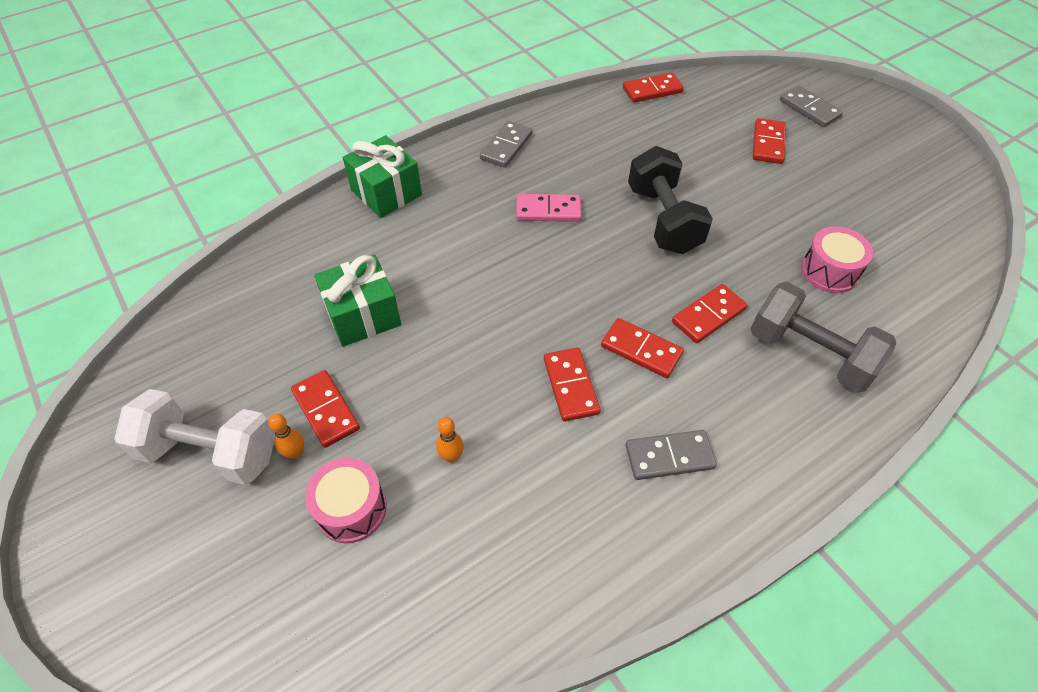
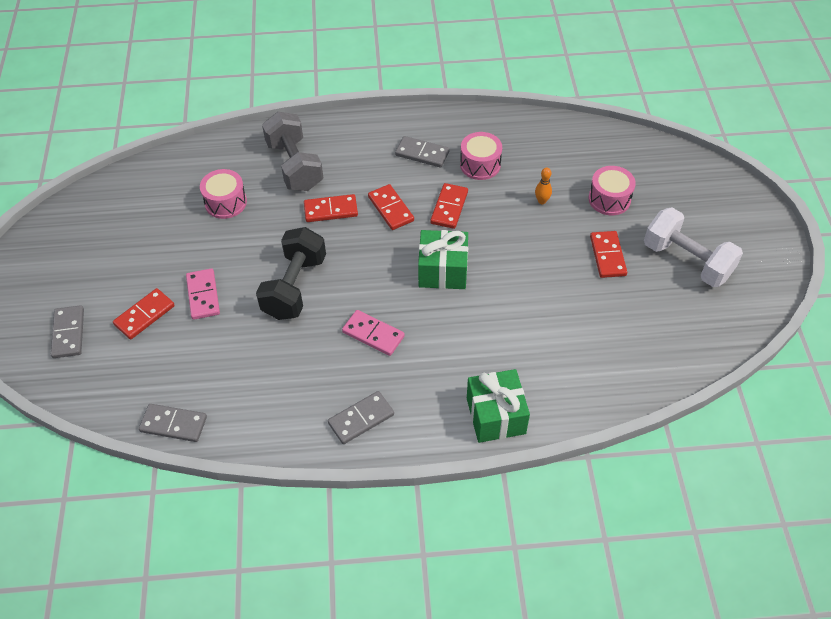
camera: 150 degrees left, 0 degrees up
orange bowling pin [268,414,304,459] -> none
green gift [314,254,401,347] -> green gift moved to [418,230,468,289]
red domino [623,72,684,103] -> grey domino [139,404,207,442]
none -> pink domino [186,268,220,320]
none -> pink drum [460,132,502,180]

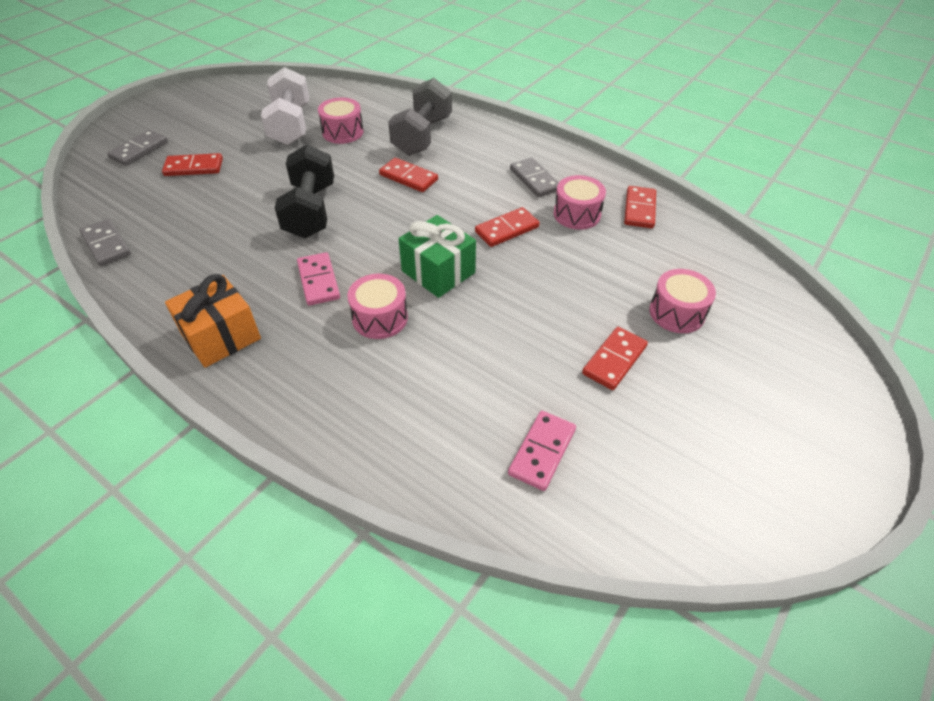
camera: 40 degrees right, 5 degrees down
pink domino [186,268,220,320] -> pink domino moved to [508,411,576,491]
black dumbbell [256,227,326,320] -> black dumbbell turned 60 degrees counterclockwise [275,144,334,238]
grey domino [328,391,394,444] -> orange gift [165,274,261,368]
red domino [368,184,414,230] -> red domino moved to [624,186,656,228]
green gift [467,369,530,443] -> none
orange bowling pin [535,167,552,204] -> none
white dumbbell [644,207,743,287] -> white dumbbell moved to [261,67,309,145]
none -> pink drum [347,274,408,339]

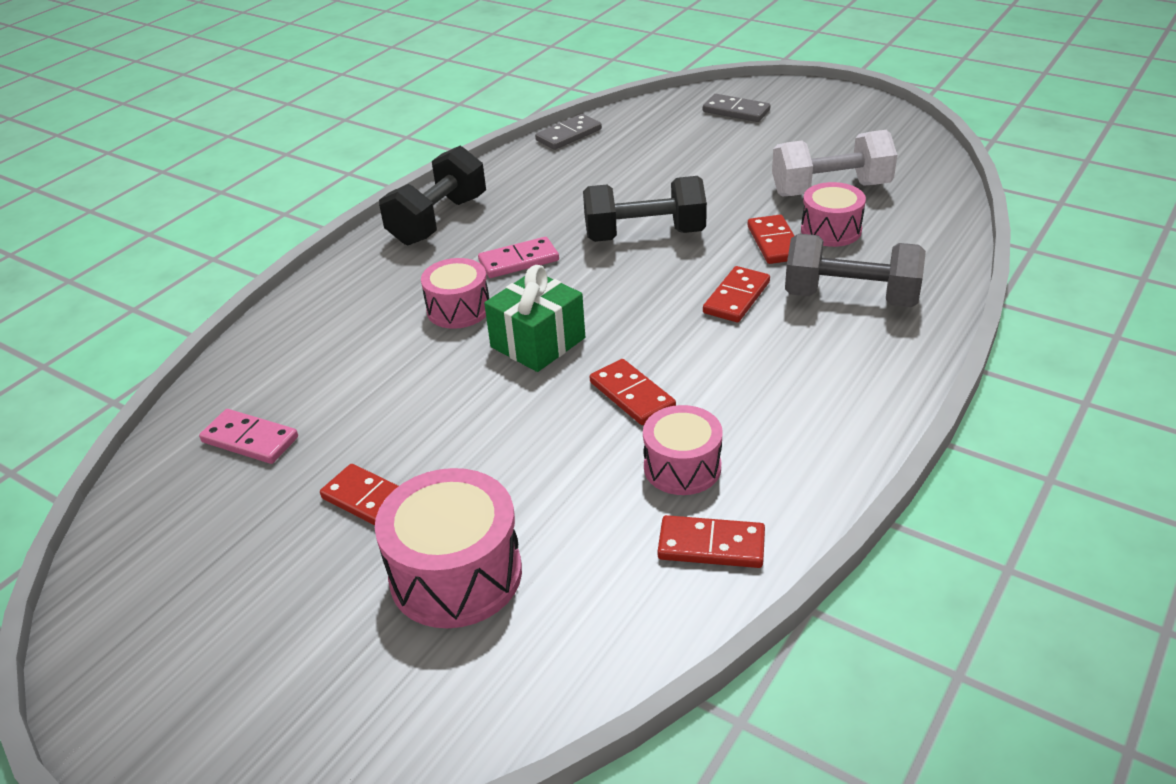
camera: 90 degrees right, 10 degrees down
red domino [162,153,223,176] -> red domino moved to [748,215,794,264]
orange gift [165,274,261,368] -> black dumbbell [379,146,486,245]
grey domino [510,158,559,197] -> none
pink drum [650,269,716,333] -> pink drum [375,468,522,628], size x1.57

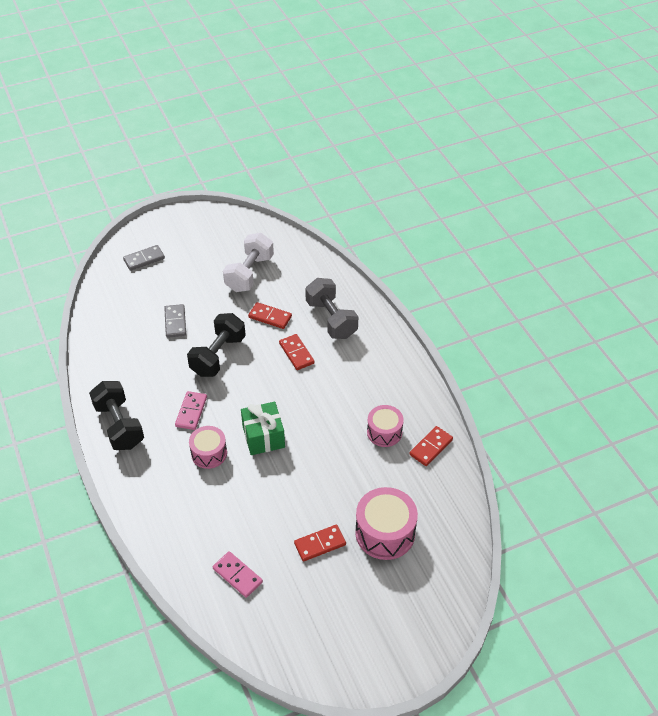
camera: 60 degrees left, 10 degrees up
pink domino [199,409,298,464] -> pink domino turned 75 degrees clockwise [213,551,263,598]
grey domino [535,114,602,150] -> grey domino moved to [164,304,186,338]
red domino [590,359,676,425] -> none
grey dumbbell [785,234,926,307] -> grey dumbbell turned 75 degrees counterclockwise [305,278,358,339]
pink drum [801,182,866,247] -> none

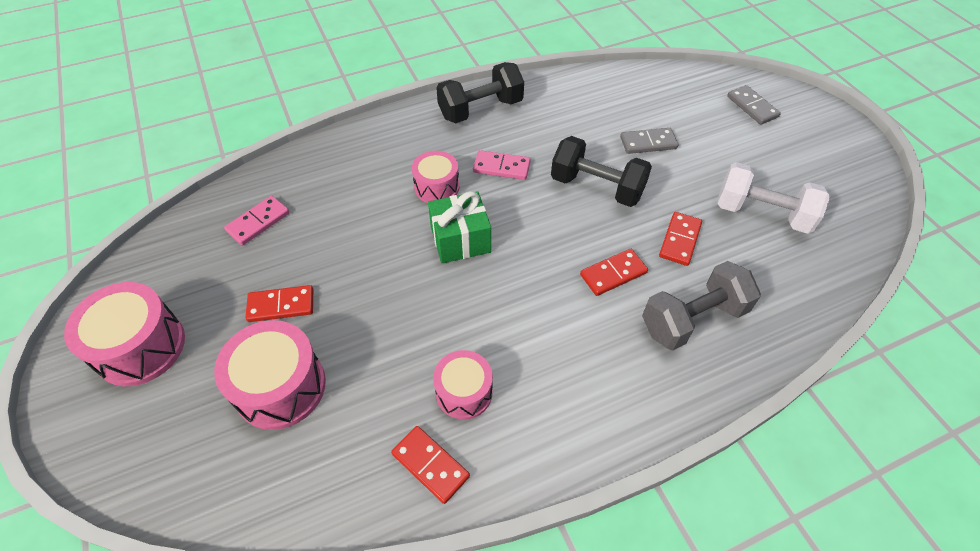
camera: 90 degrees right, 5 degrees up
red domino [294,525,346,562] -> red domino turned 75 degrees counterclockwise [245,285,313,322]
none -> pink drum [64,282,185,386]

